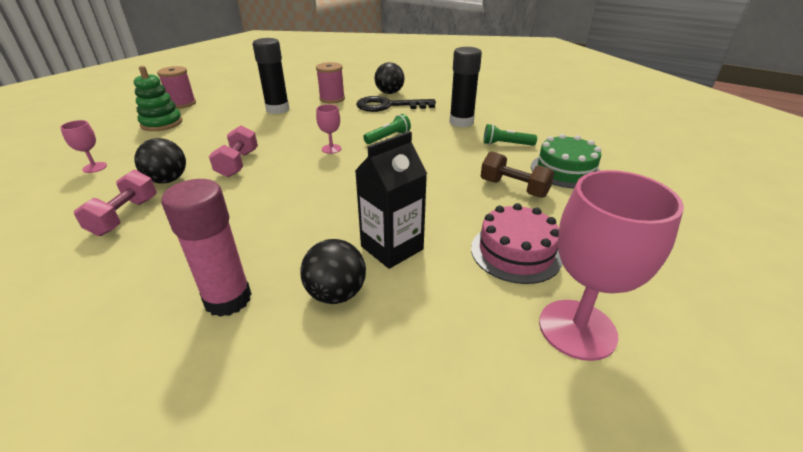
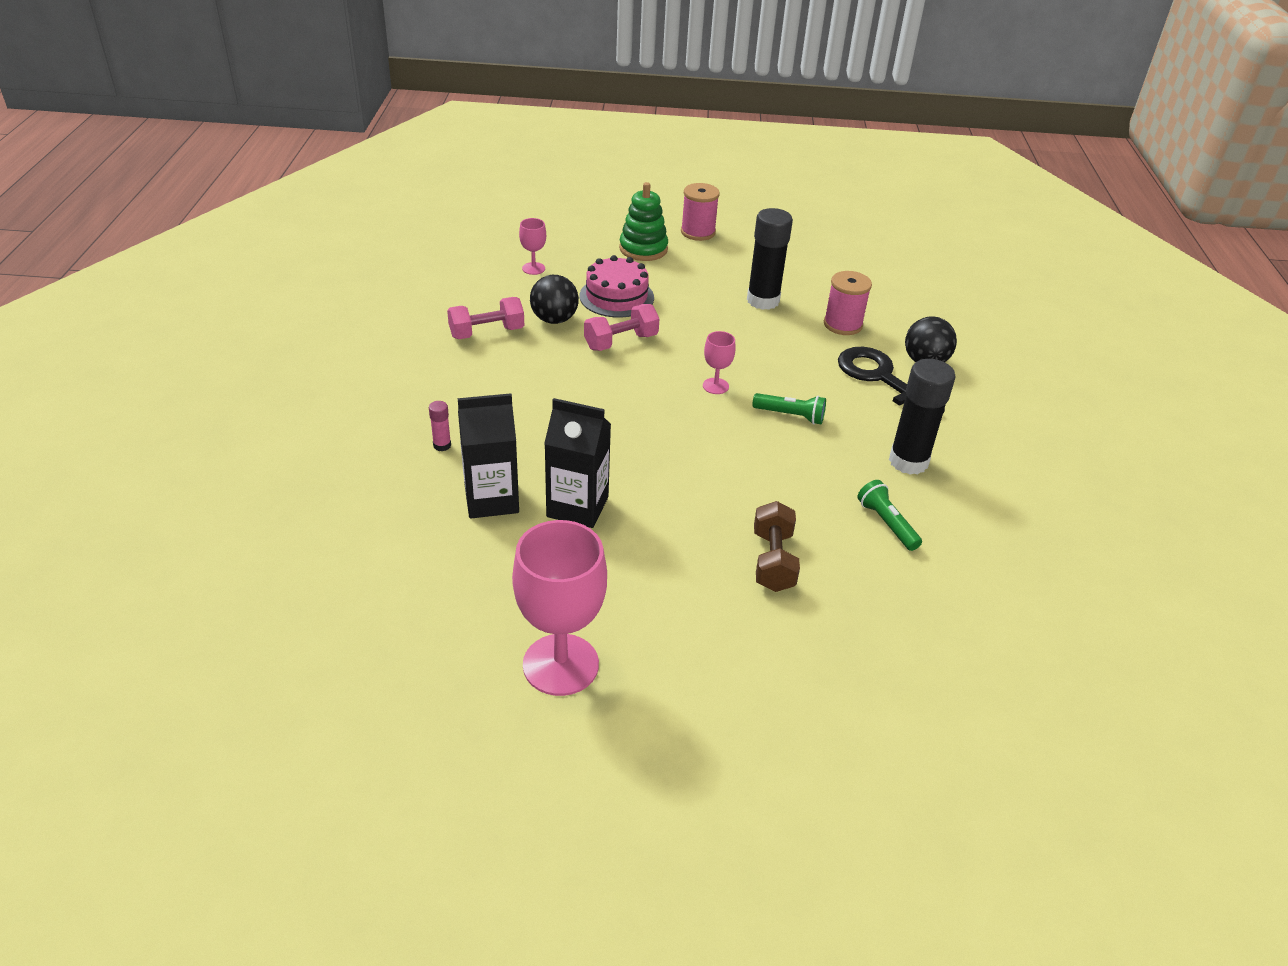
camera: 55 degrees right, 5 degrees up
pink glue stick [161,179,252,317] -> pink glue stick [429,401,451,451], size x0.44
black ball [300,239,366,304] -> black carton [458,393,519,519]
pink cake [471,203,562,284] -> pink cake moved to [580,255,654,318]
green cake [531,134,601,188] -> none

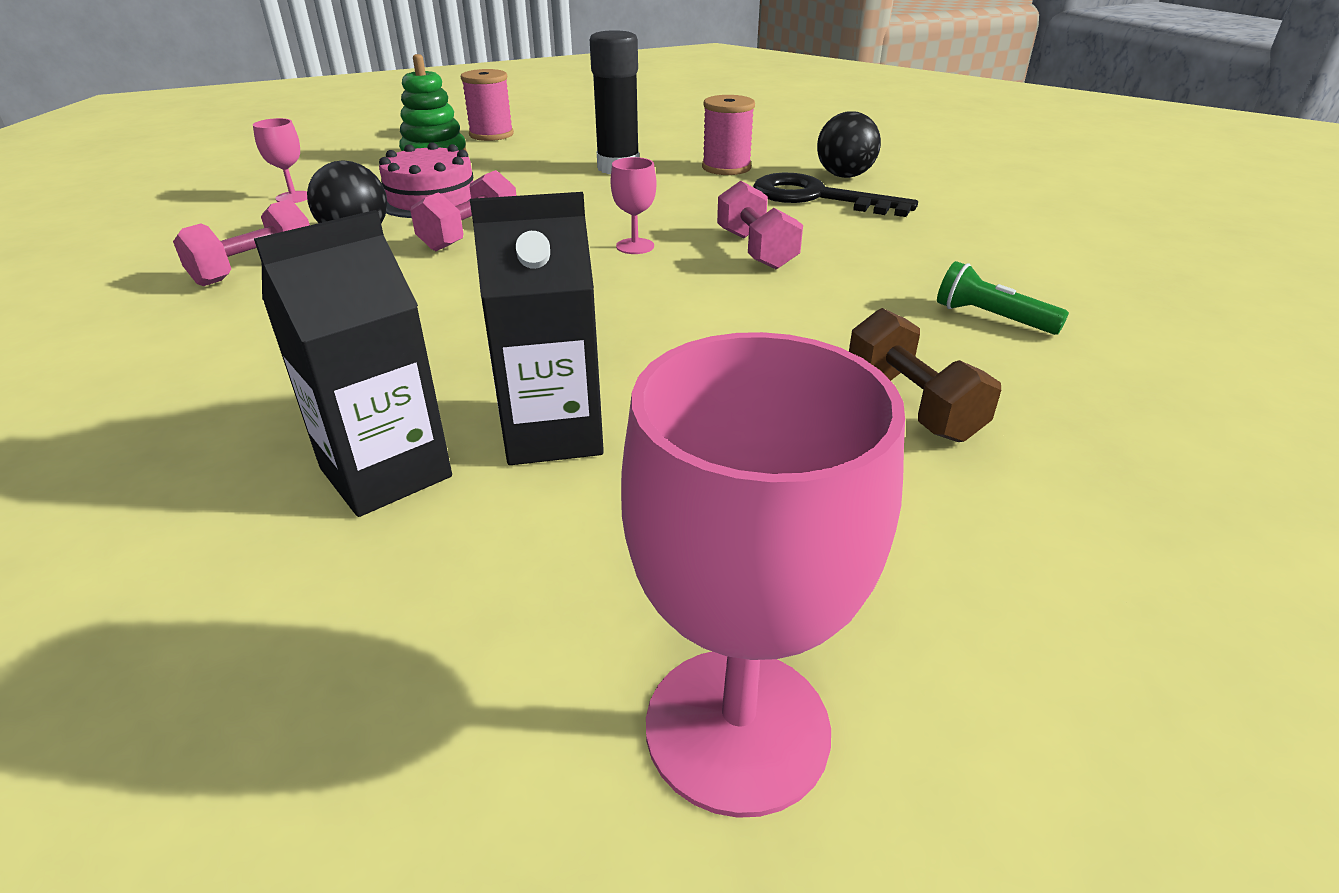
camera: 25 degrees left, 5 degrees down
pink glue stick [429,401,451,451] -> none
green flashlight [752,393,826,424] -> pink dumbbell [717,181,803,270]
black glue stick [889,359,956,475] -> none

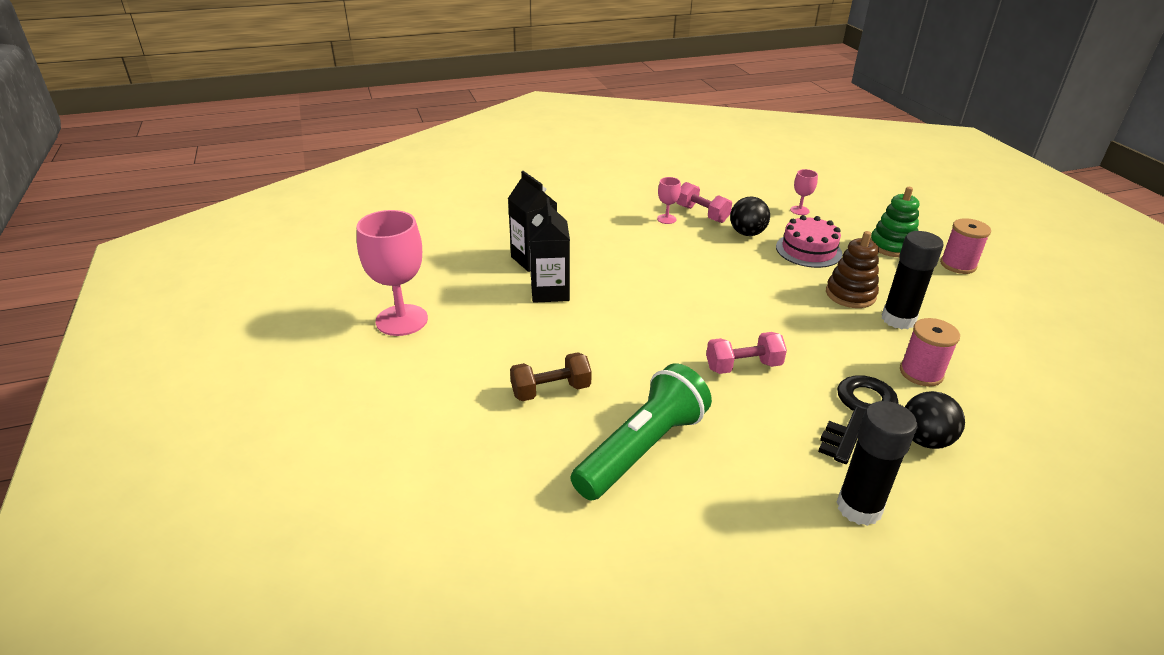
camera: 95 degrees right, 0 degrees up
pink dumbbell [410,170,517,251] -> none
pink goblet [611,157,657,254] -> pink goblet moved to [657,177,681,224]
green flashlight [937,261,1069,335] -> green flashlight [570,363,712,500], size x2.15
none -> brown stacking toy [826,231,879,308]
none -> black glue stick [836,401,917,526]

